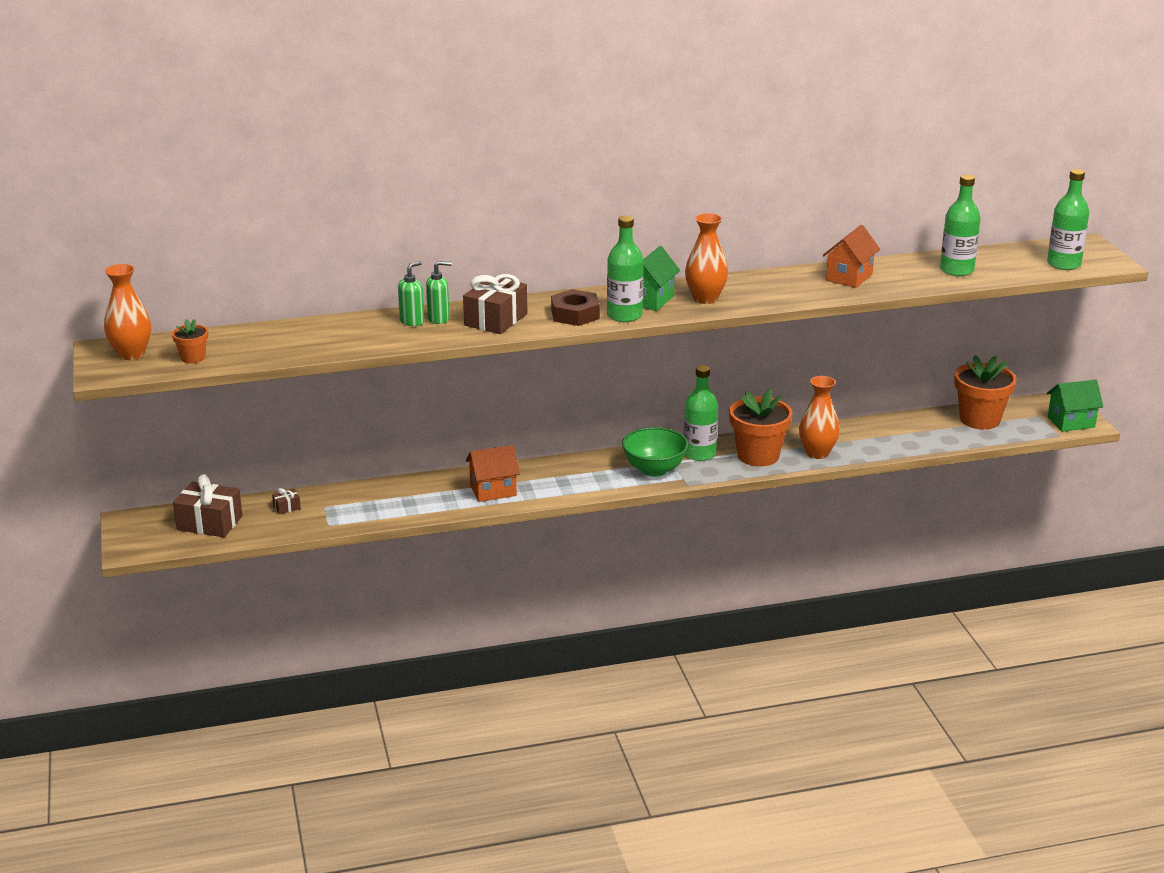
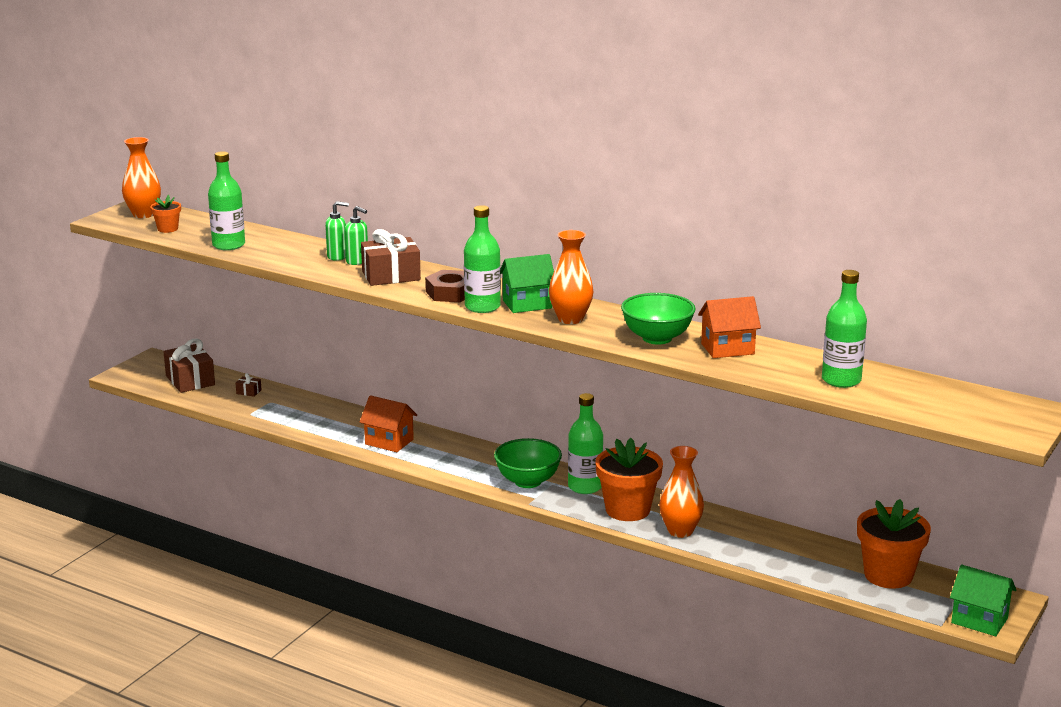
camera: 45 degrees right, 5 degrees down
green bottle [1047,169,1089,270] -> green bottle moved to [208,151,245,250]
none -> green bowl [621,293,696,345]

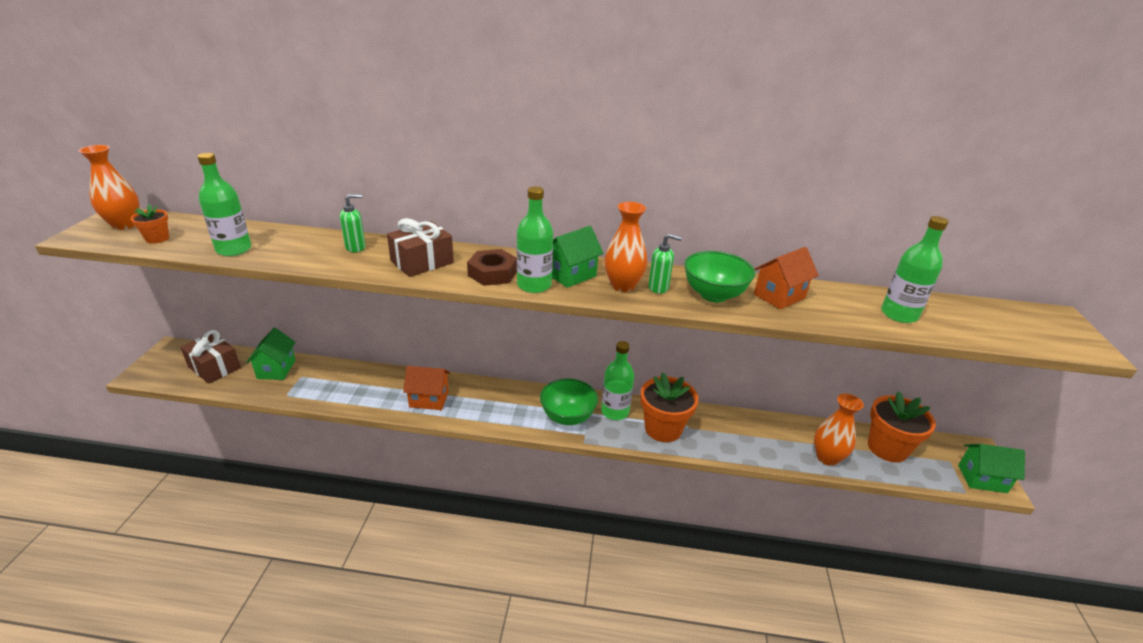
camera: 25 degrees left, 10 degrees up
brown gift [235,373,262,397] -> green house [246,328,296,380]
green soap dispenser [344,206,368,265] -> green soap dispenser moved to [648,234,682,294]
orange vase [659,446,704,538] -> orange vase moved to [814,394,863,466]

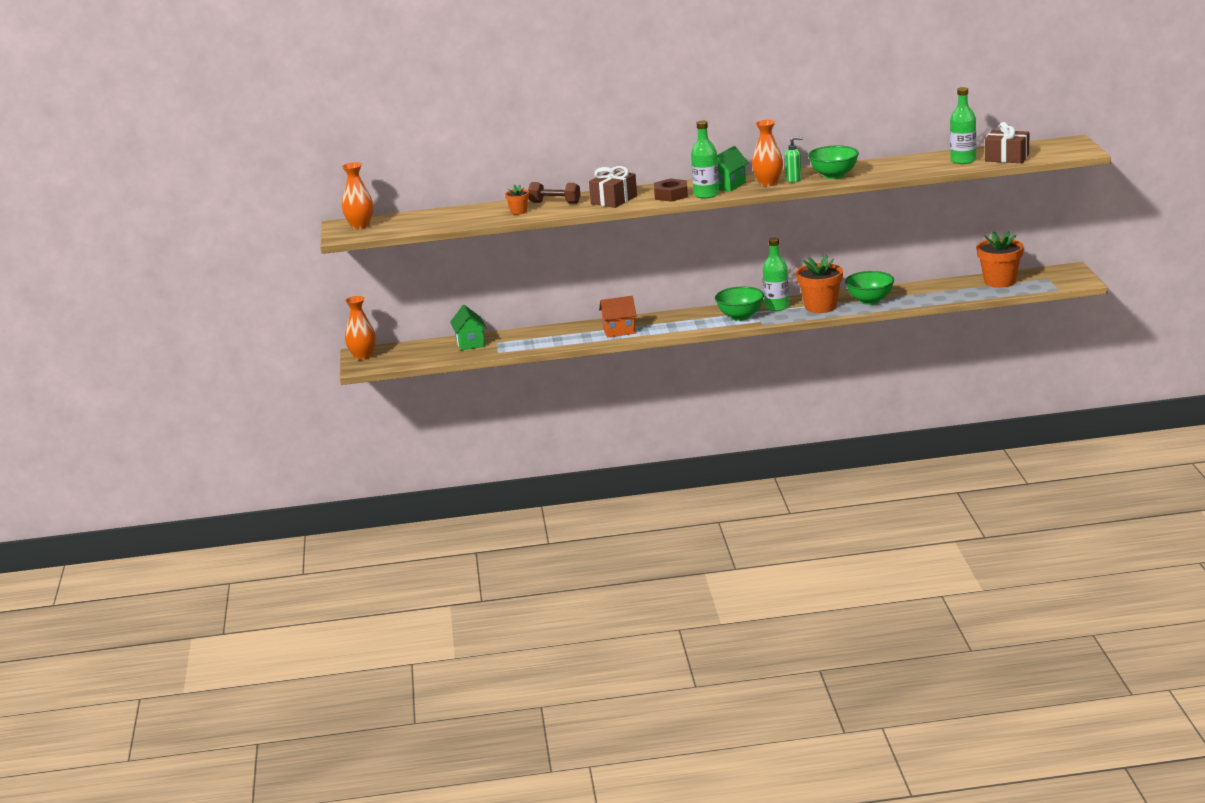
camera: 10 degrees left, 10 degrees down
orange flower pot [131,204,169,244] -> orange flower pot moved to [505,184,529,215]
brown gift [180,330,241,384] -> brown gift moved to [985,122,1029,163]
green bottle [197,153,251,256] -> none
green soap dispenser [340,194,366,252] -> brown dumbbell [528,182,580,204]
orange house [754,247,819,310] -> none
orange vase [814,394,863,466] -> orange vase moved to [345,296,376,360]
green house [958,444,1025,493] -> none
none -> green bowl [845,271,894,305]

